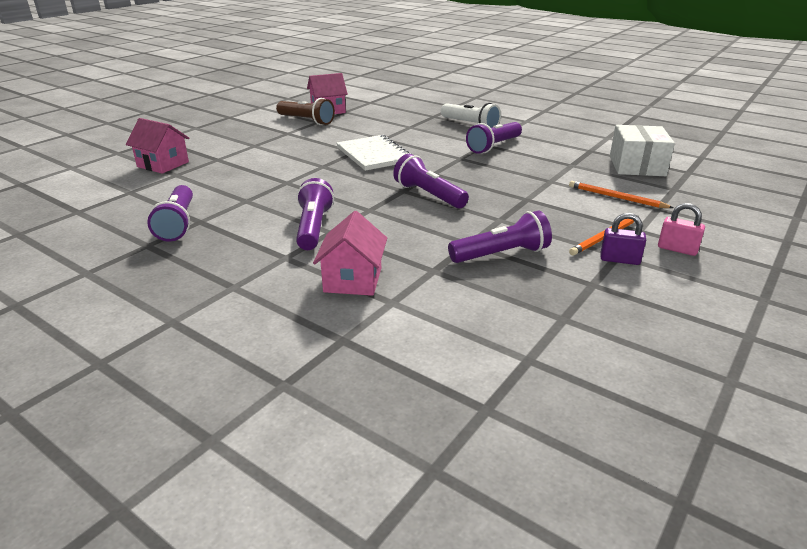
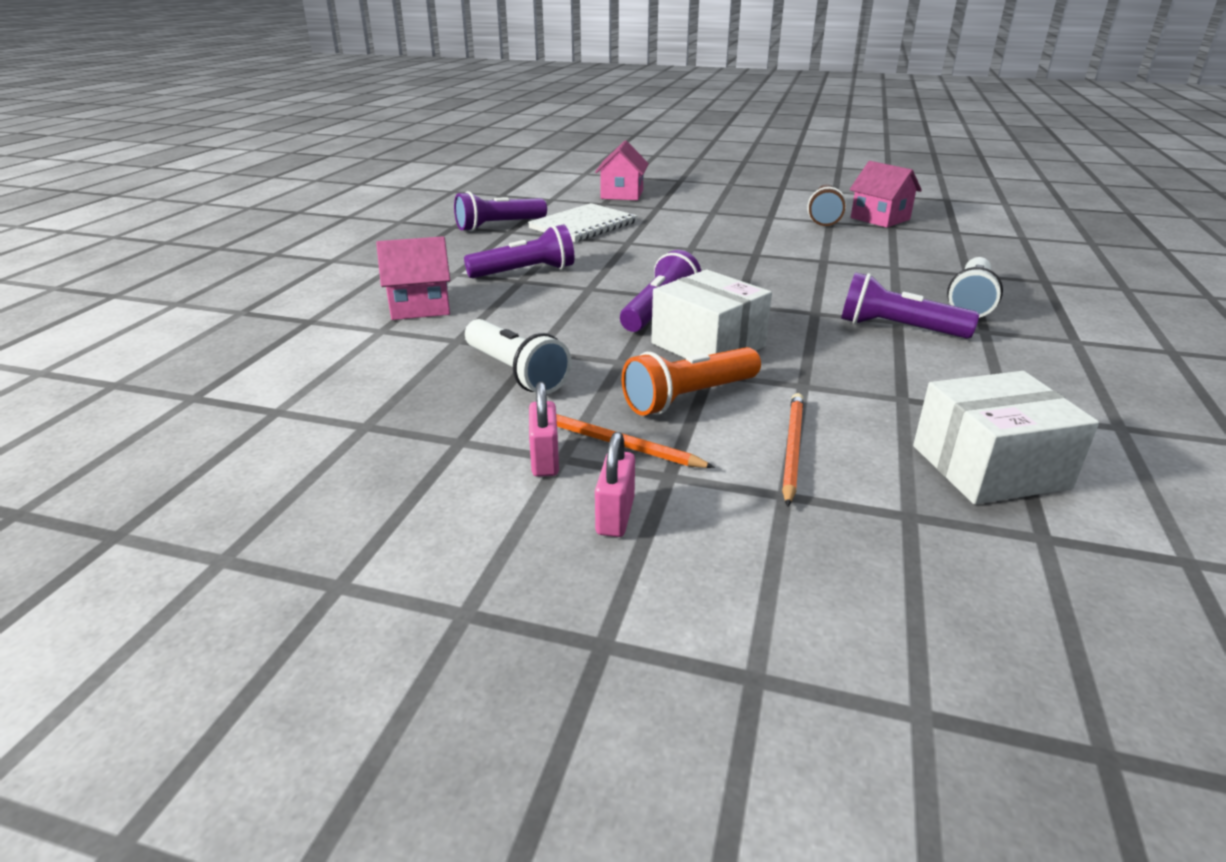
camera: 70 degrees right, 0 degrees up
white notebook [336,135,411,171] -> white notebook moved to [528,203,637,242]
purple flashlight [448,210,552,263] -> white flashlight [465,319,571,394]
purple padlock [600,213,646,265] -> pink padlock [529,382,559,477]
none -> orange flashlight [622,347,761,416]
none -> white box [651,270,772,358]

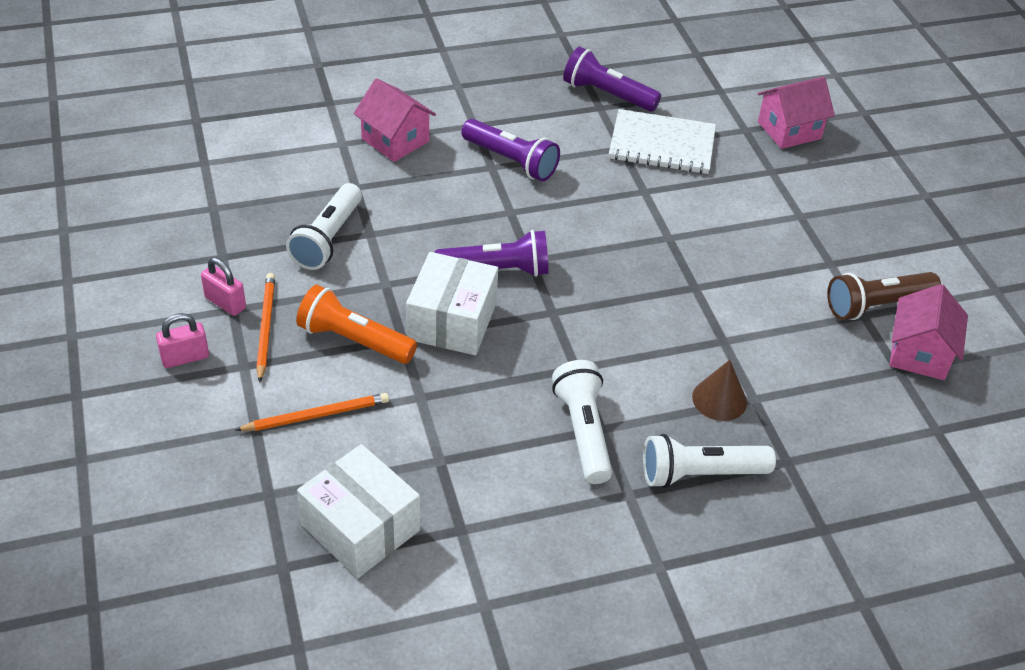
camera: 55 degrees right, 15 degrees up
pink padlock [529,382,559,477] -> pink padlock turned 75 degrees clockwise [201,257,246,316]
purple flashlight [841,272,979,339] -> white flashlight [552,360,612,484]
none -> brown cone [692,360,747,421]

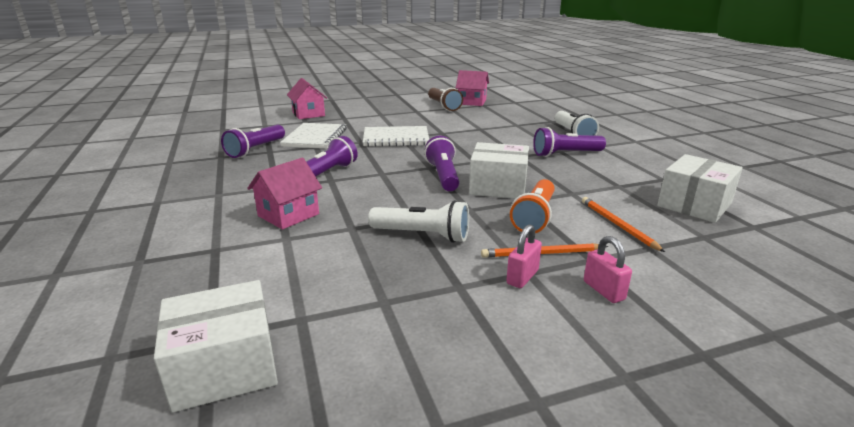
camera: 90 degrees left, 20 degrees down
white flashlight [552,360,612,484] -> purple flashlight [533,127,606,157]
brown cone [692,360,747,421] -> none
none -> white box [154,280,278,413]
none -> white notebook [363,126,429,147]

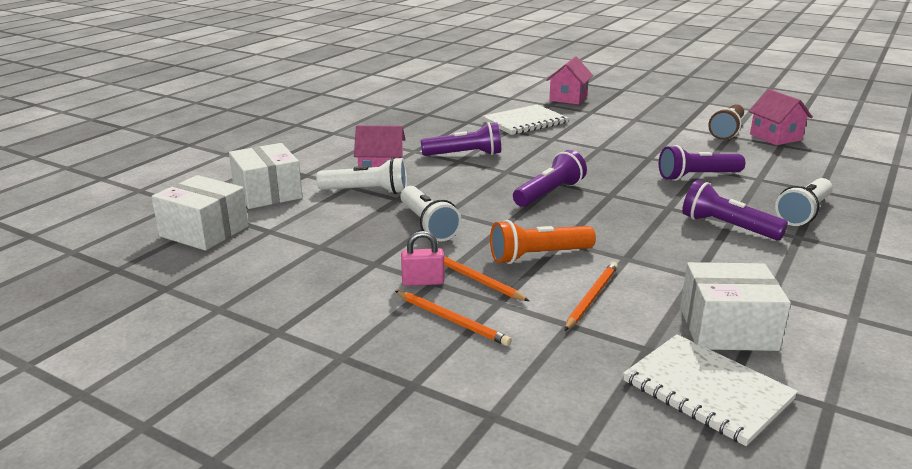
camera: 50 degrees right, 0 degrees up
purple flashlight [221,125,285,158] -> purple flashlight moved to [659,145,745,181]
white notebook [363,126,429,147] -> white notebook moved to [623,334,798,446]
white box [469,142,529,199] -> white box moved to [229,143,303,209]
pink padlock [584,236,632,303] -> orange pencil [395,291,512,346]
none -> white flashlight [316,157,407,194]

